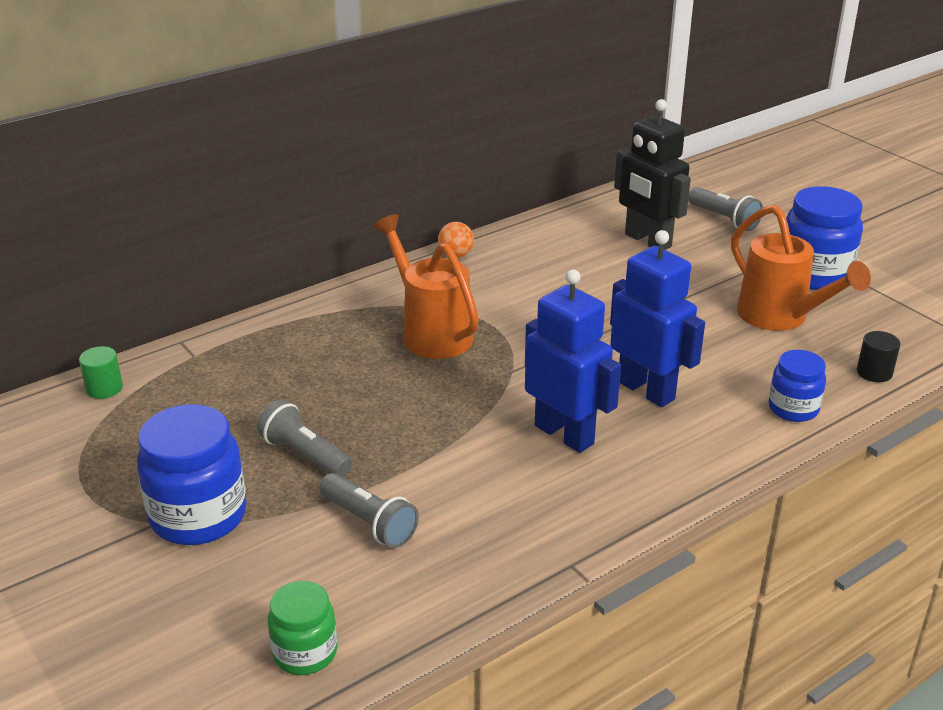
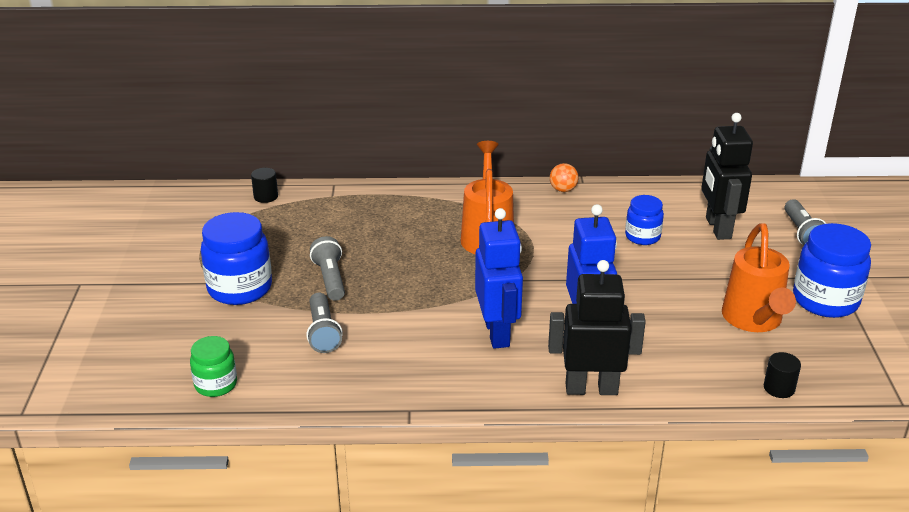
camera: 35 degrees right, 0 degrees up
green cylinder [79,346,123,399] -> black cylinder [251,168,278,203]
blue jar [768,350,826,422] -> blue jar moved to [625,195,664,245]
none -> black robot [548,260,646,395]

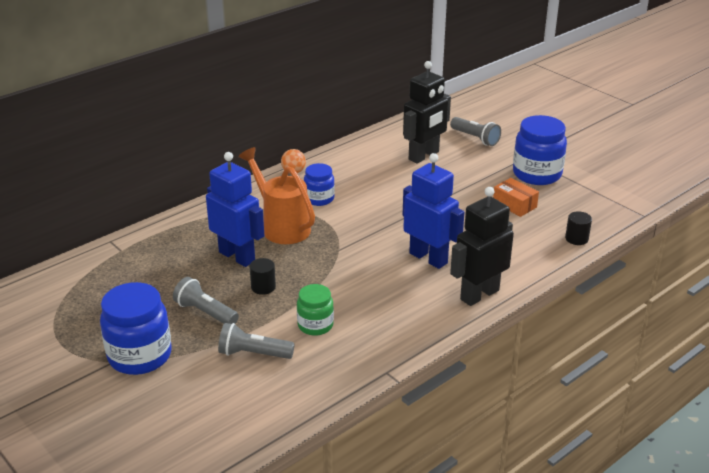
camera: 40 degrees left, 0 degrees up
green jar [190,336,237,397] -> green jar moved to [297,284,334,336]
black cylinder [251,168,278,203] -> black cylinder moved to [250,258,276,295]
grey flashlight [306,292,343,353] -> grey flashlight turned 150 degrees clockwise [218,323,295,359]
blue robot [475,208,523,349] -> blue robot moved to [206,152,264,267]
blue jar [625,195,664,245] -> blue jar moved to [304,163,335,206]
black robot [701,113,753,240] -> black robot turned 90 degrees counterclockwise [403,61,451,164]
orange watering can [722,223,796,332] -> orange box [493,178,539,217]

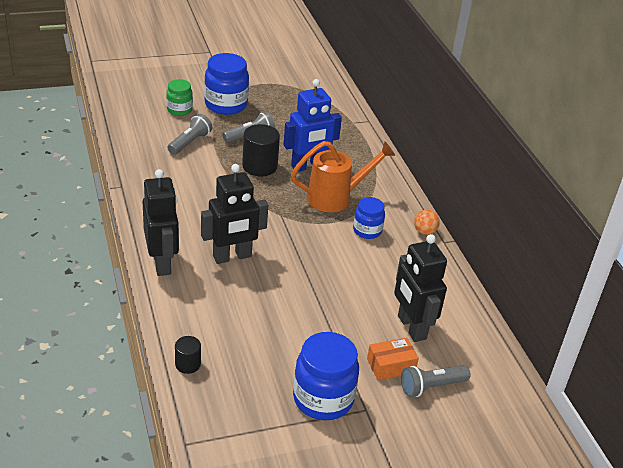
camera: 110 degrees right, 5 degrees up
black cylinder [250,258,276,295] -> black cylinder [242,124,280,176], size x1.78
green jar [297,284,334,336] -> green jar moved to [166,79,193,116]
blue robot [403,153,465,269] -> black robot [201,164,268,264]
orange box [493,178,539,217] -> orange box moved to [367,337,419,380]

